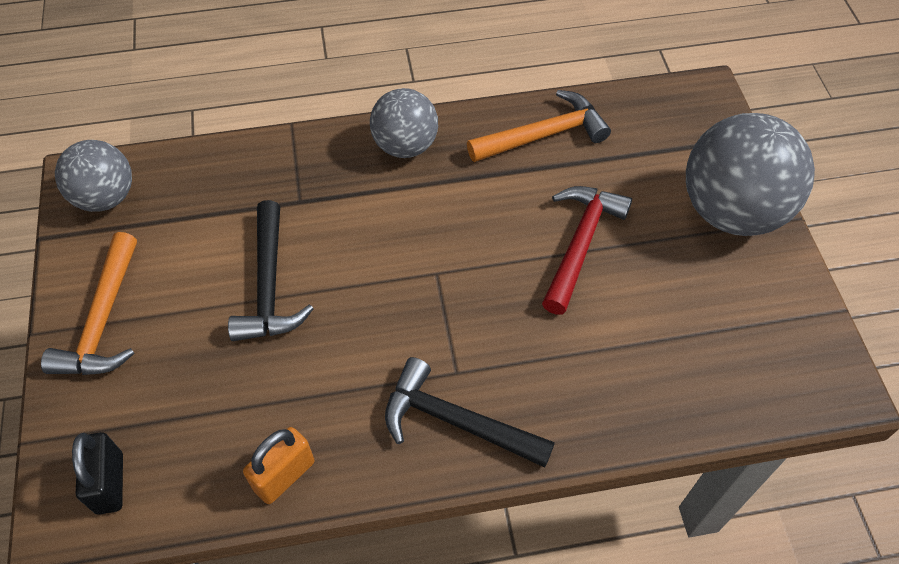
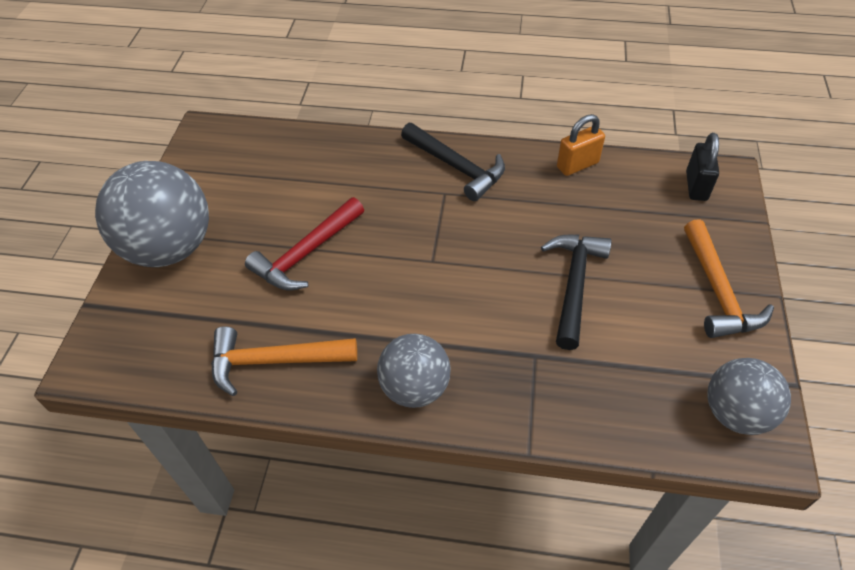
camera: 160 degrees left, 5 degrees down
orange hammer [41,232,137,375] -> orange hammer turned 150 degrees clockwise [684,219,774,338]

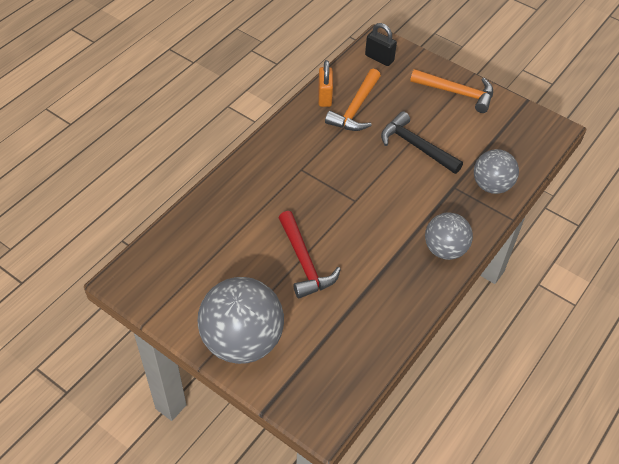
camera: 65 degrees left, 0 degrees up
orange hammer [211,326,357,396] -> orange hammer moved to [325,69,381,131]
black hammer [401,123,505,201] -> none
grey ball [707,358,791,435] -> grey ball moved to [474,149,519,194]

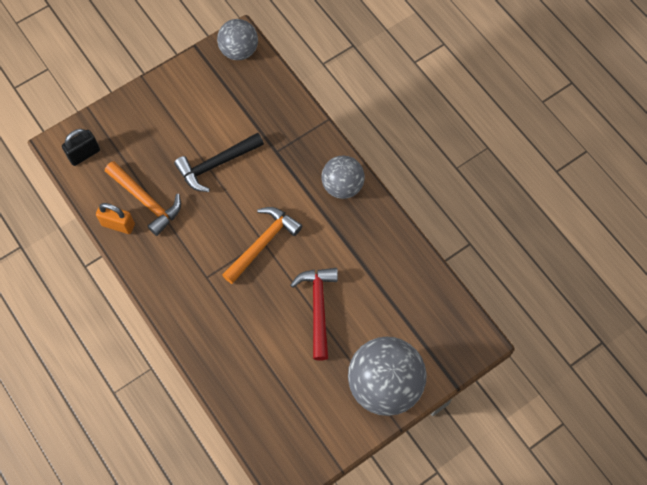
camera: 70 degrees left, 15 degrees up
red hammer [279,211,341,298] -> red hammer turned 90 degrees counterclockwise [290,268,338,361]
orange hammer [410,69,493,113] -> orange hammer moved to [222,207,302,284]
grey ball [474,149,519,194] -> grey ball moved to [217,19,258,60]

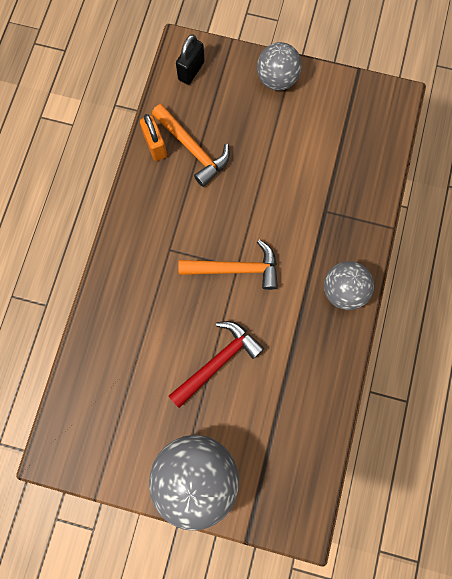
camera: 50 degrees right, 10 degrees up
black padlock [62,129,100,166] -> black padlock turned 75 degrees counterclockwise [176,34,205,85]
orange hammer [105,161,181,236] -> orange hammer turned 45 degrees counterclockwise [152,104,230,187]
black hammer [174,133,264,192] -> none
grey ball [217,19,258,60] -> grey ball moved to [257,42,302,91]

